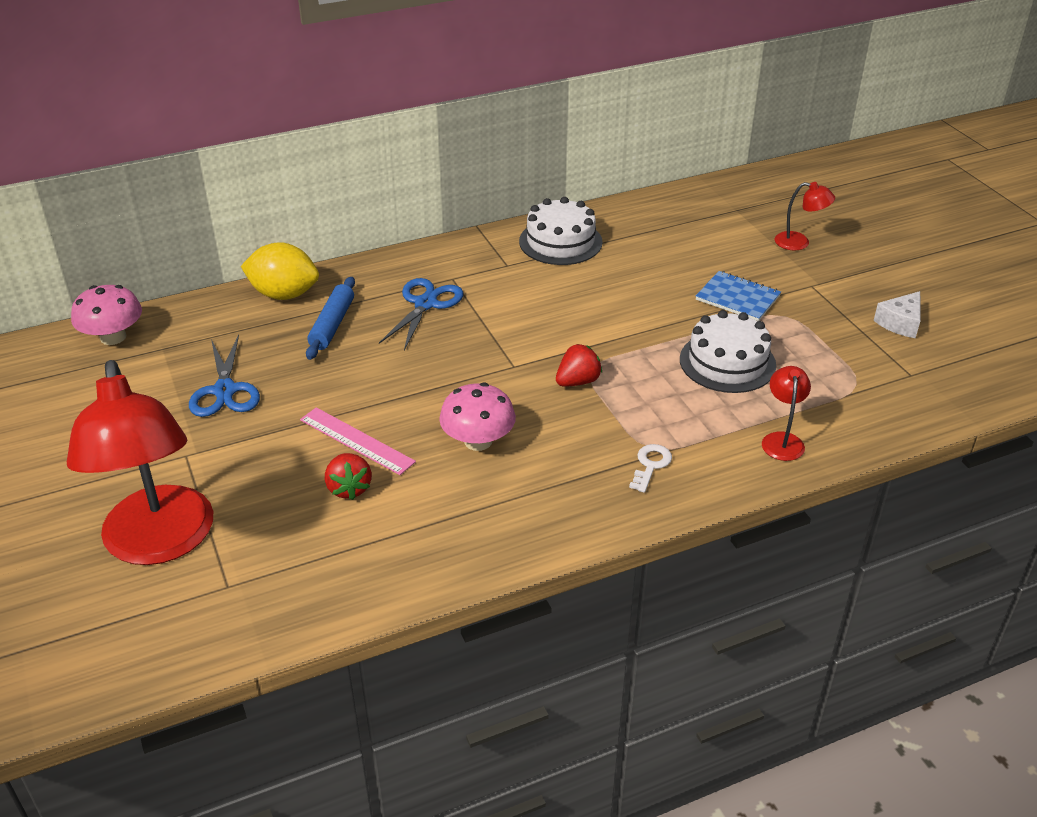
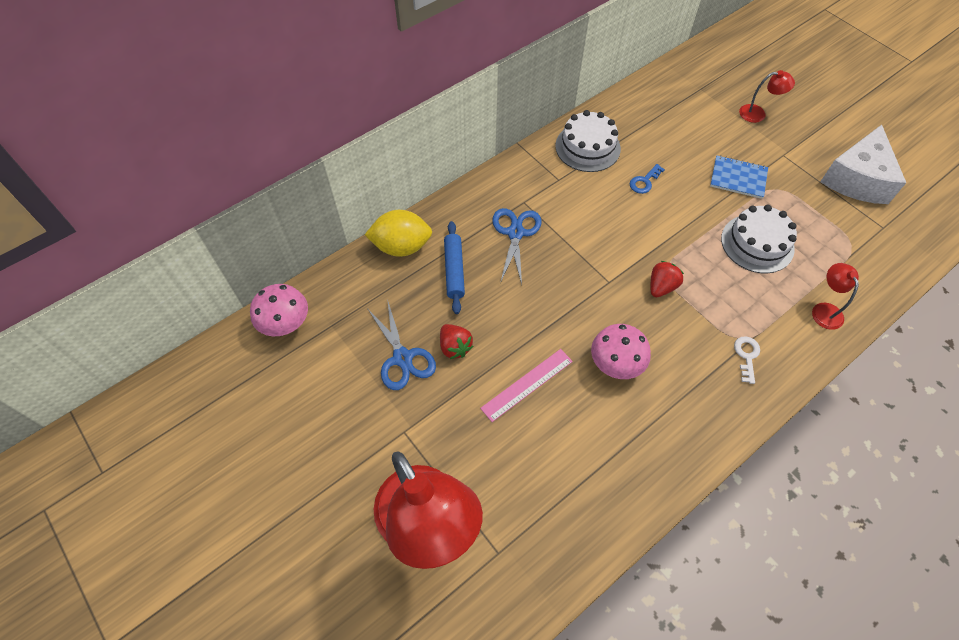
camera: 15 degrees left, 20 degrees up
pink ruler [300,407,416,475] -> pink ruler turned 60 degrees counterclockwise [480,349,573,422]
red strawberry [325,453,372,500] -> red strawberry moved to [440,324,473,359]
white cheese [874,291,921,338] -> white cheese [820,125,906,204], size x1.98
none -> blue key [630,164,665,194]

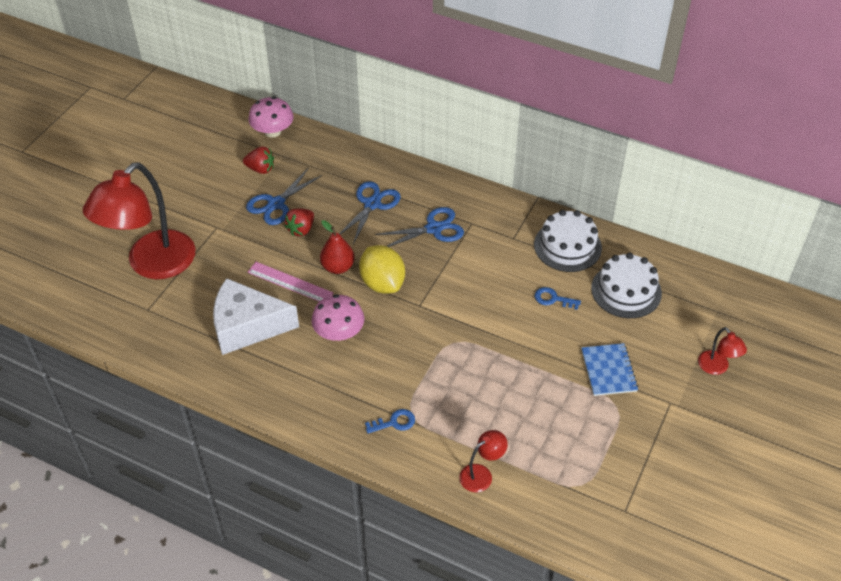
camera: 65 degrees right, 10 degrees down
yellow lemon [365,210,432,257] -> yellow lemon moved to [359,245,405,294]
blue rolling pin [444,221,465,314] -> blue scissors [339,181,401,244]
red strawberry [650,261,684,297] -> red strawberry moved to [243,146,274,174]
white cake [721,205,797,273] -> white cake moved to [591,253,662,318]
white key [734,336,760,384] -> blue key [365,409,415,433]
white cheese [820,125,906,204] -> white cheese moved to [213,278,299,355]
none -> red pear [320,220,355,274]

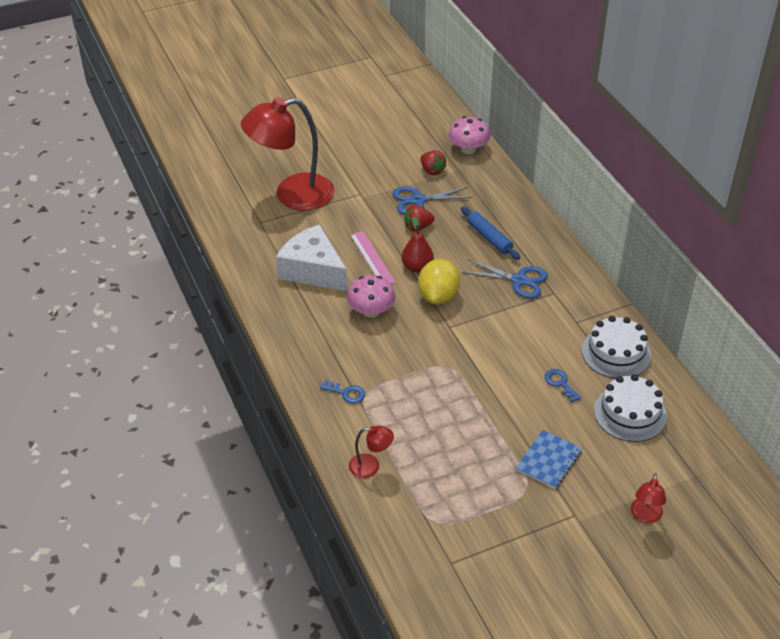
camera: 40 degrees right, 5 degrees down
blue scissors [339,181,401,244] -> blue rolling pin [461,207,520,260]

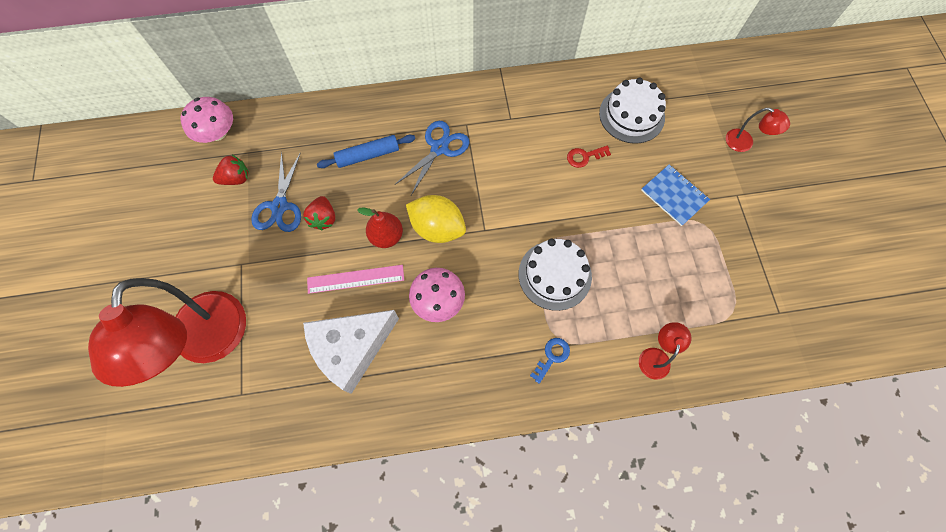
camera: 75 degrees left, 25 degrees up
blue key [545,369,581,403] -> red key [567,146,611,168]
white cake [582,316,651,379] -> white cake moved to [519,239,592,311]

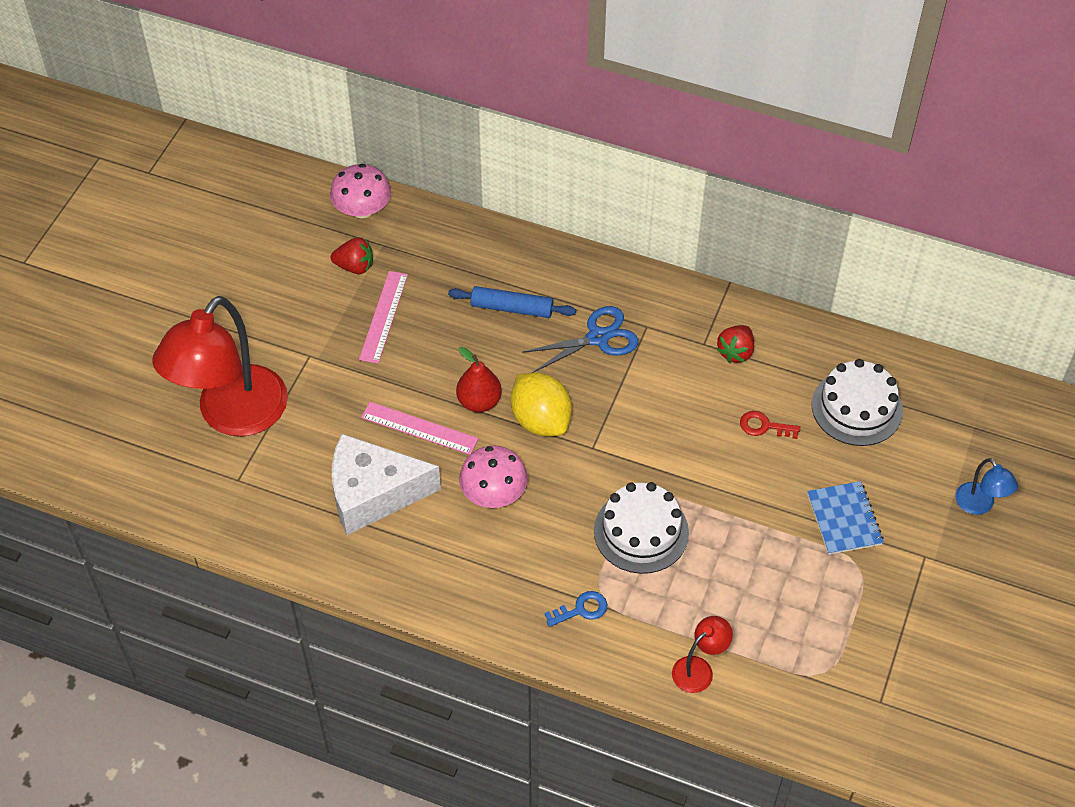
camera: 30 degrees right, 15 degrees down
blue scissors [251,152,301,232] -> pink ruler [359,271,408,364]
red strawberry [303,196,335,230] -> red strawberry moved to [717,325,754,363]
red lamp [726,108,790,152] -> blue lamp [956,458,1018,515]

